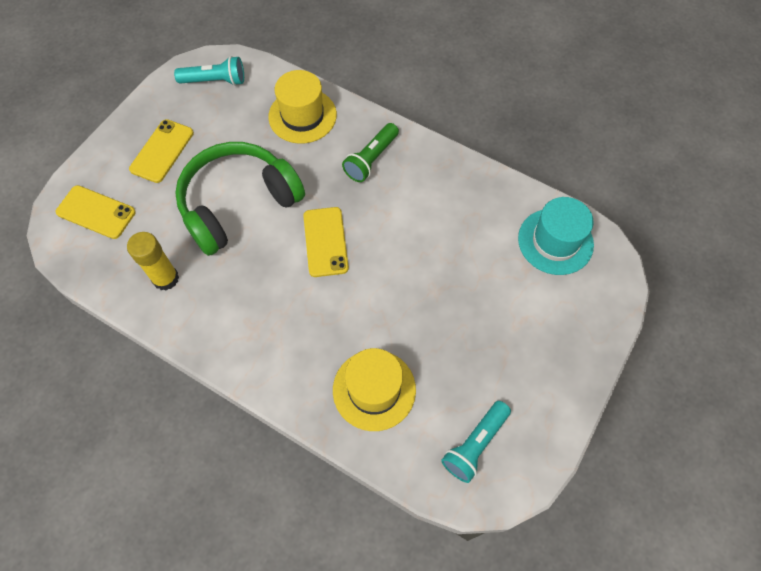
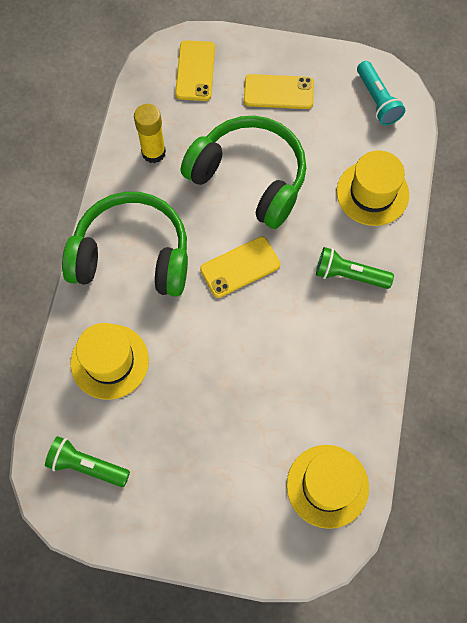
camera: 70 degrees right, 5 degrees up
turquoise flashlight [441,401,511,483] -> green flashlight [45,436,130,487]
turquoise hat [518,197,594,275] -> yellow hat [287,445,369,529]
none -> green headphones [62,192,188,297]

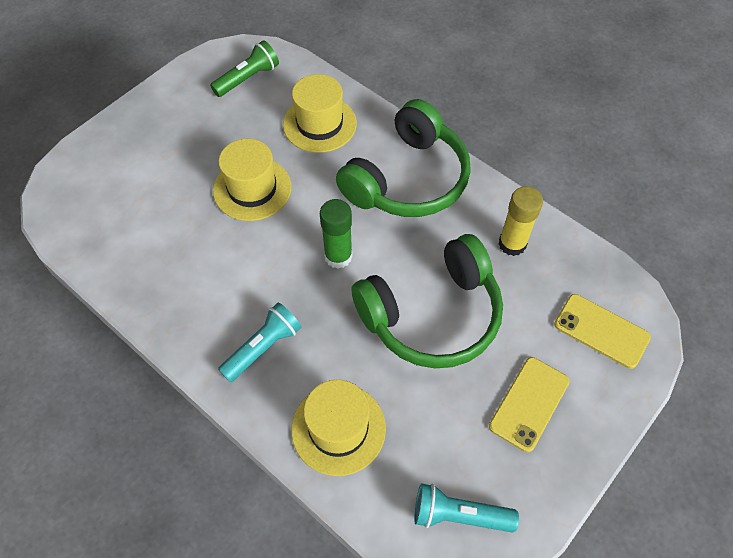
camera: 120 degrees right, 10 degrees down
yellow phone [200,237,280,298] -> green glue stick [320,199,353,269]
yellow hat [287,445,369,529] -> yellow hat moved to [213,139,292,221]
green flashlight [316,247,394,289] -> turquoise flashlight [218,302,301,382]

